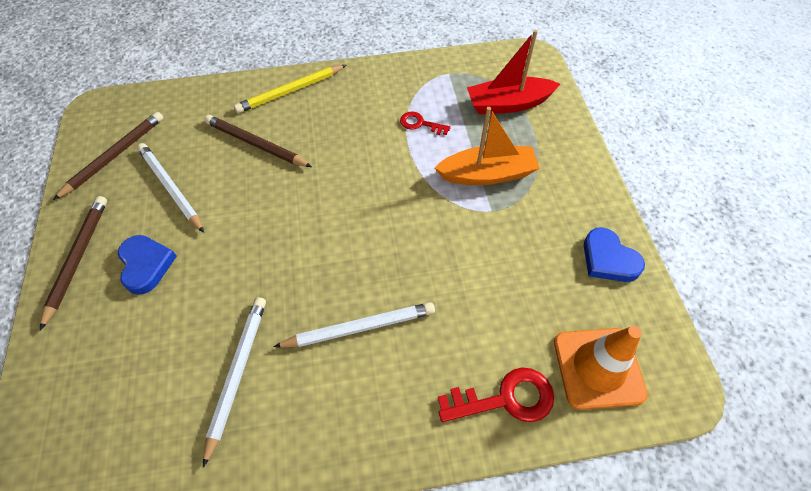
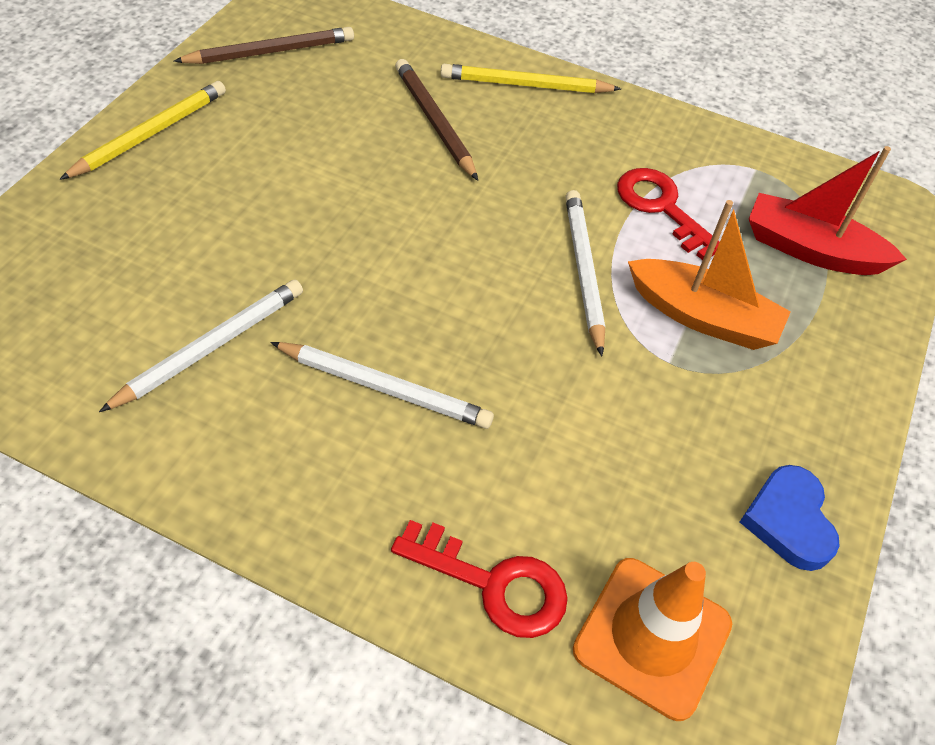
camera: 30 degrees right, 5 degrees down
brown pencil [40,196,107,331] -> yellow pencil [59,81,226,180]
blue heart [118,235,177,295] -> none
white pencil [137,143,204,233] -> white pencil moved to [565,190,605,356]
red key [400,112,451,135] -> red key [617,168,720,260], size x1.66

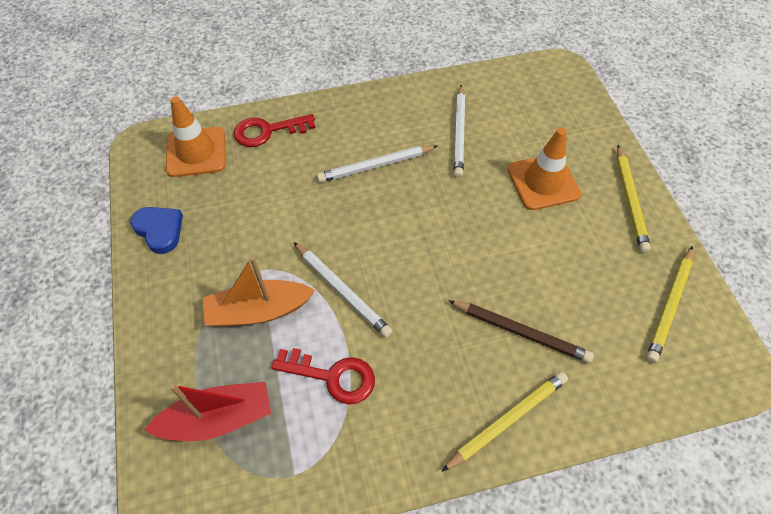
camera: 145 degrees right, 5 degrees up
brown pencil [174,27,354,64] -> yellow pencil [646,246,693,363]
none -> orange traffic cone [508,128,581,210]

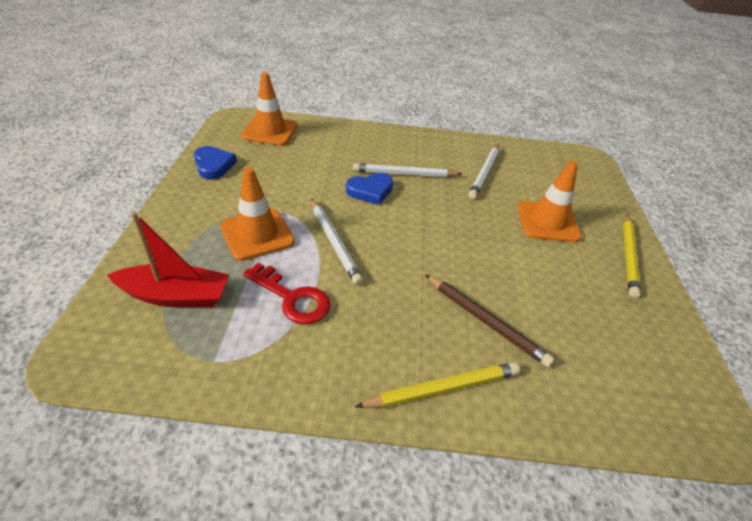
camera: 15 degrees right, 15 degrees down
orange boat [203,256,315,327] -> orange traffic cone [220,167,295,261]
red key [234,114,315,147] -> none
yellow pencil [646,246,693,363] -> none
none -> blue heart [346,173,393,205]

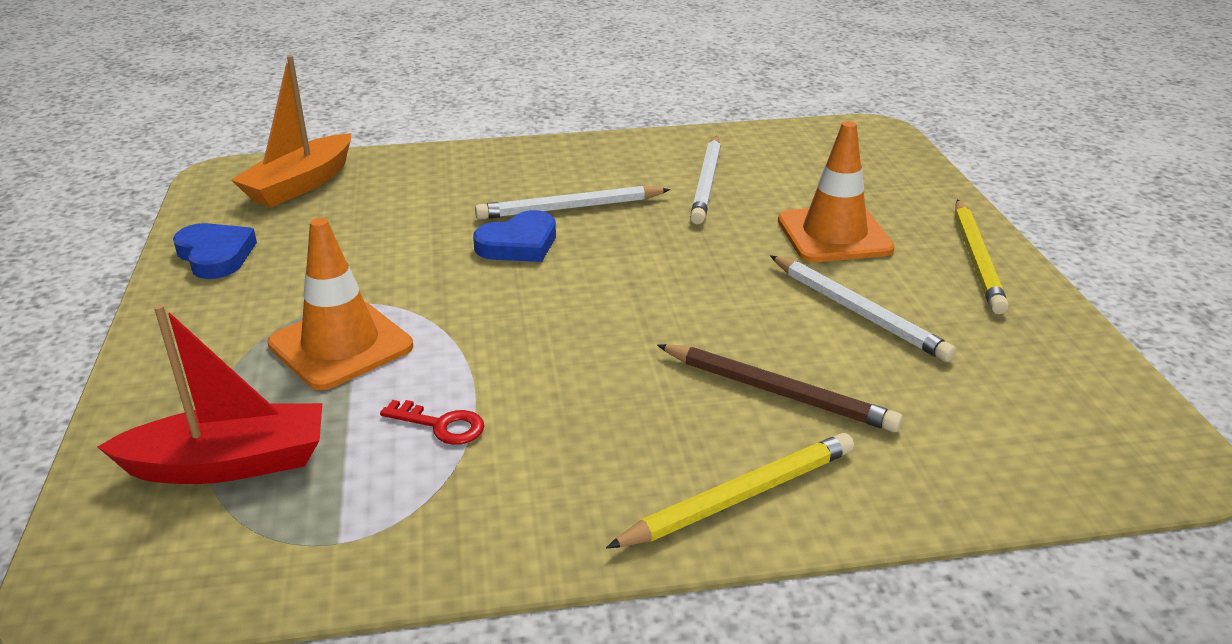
camera: 10 degrees left, 10 degrees down
orange traffic cone [241,73,298,146] -> orange boat [231,55,351,208]
red key [243,263,331,324] -> red key [380,400,484,445], size x0.60
white pencil [311,198,363,285] -> white pencil moved to [770,255,956,362]

